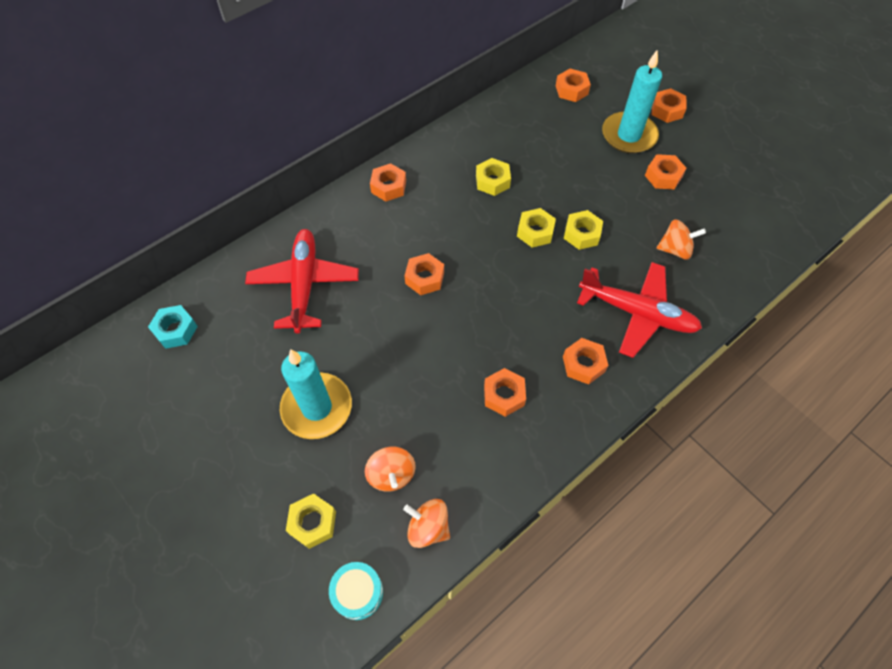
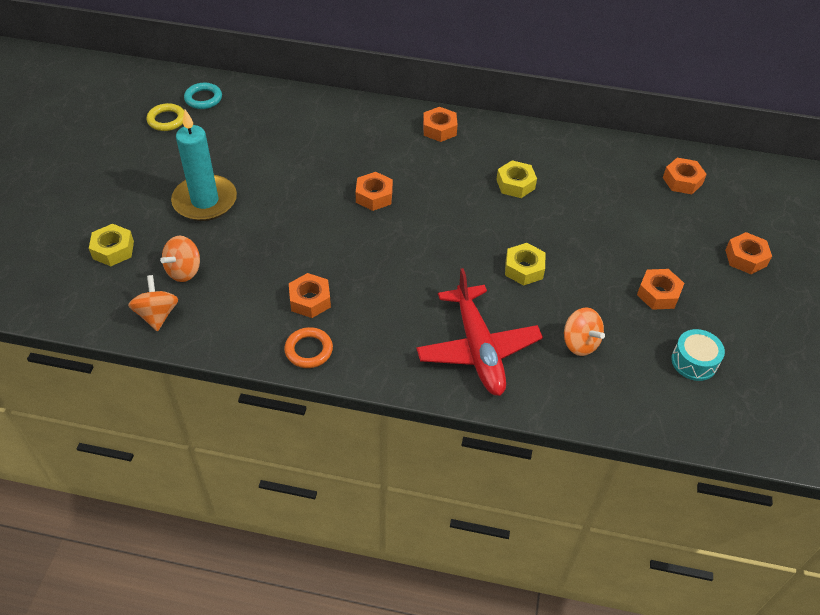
camera: 50 degrees right, 10 degrees down
turquoise nut [148,305,198,349] -> turquoise ring [184,83,222,109]
red plane [245,229,359,333] -> none
turquoise drum [329,562,383,620] -> turquoise drum moved to [671,329,725,381]
yellow nut [517,208,556,248] -> none
orange nut [563,338,608,385] -> none
turquoise candle [602,49,662,154] -> none
none -> yellow ring [146,103,184,131]
none -> orange ring [284,327,333,368]

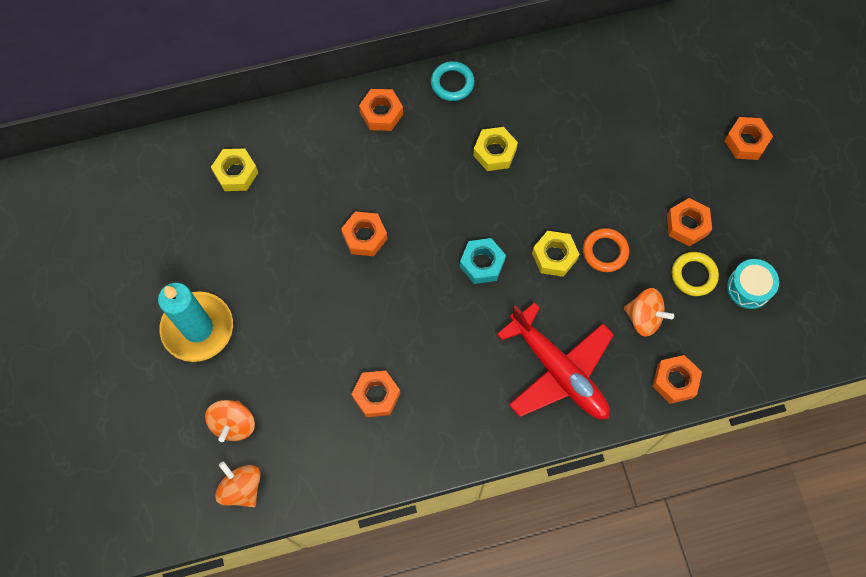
camera: 25 degrees left, 20 degrees up
yellow nut [89,224,134,266] -> yellow nut moved to [211,149,258,191]
yellow ring [146,103,184,131] -> yellow ring moved to [672,252,719,296]
turquoise ring [184,83,222,109] -> turquoise ring moved to [431,61,474,101]
orange ring [284,327,333,368] -> orange ring moved to [583,228,629,272]
orange nut [663,158,707,194] -> orange nut moved to [652,355,702,404]
none -> turquoise nut [460,238,506,284]

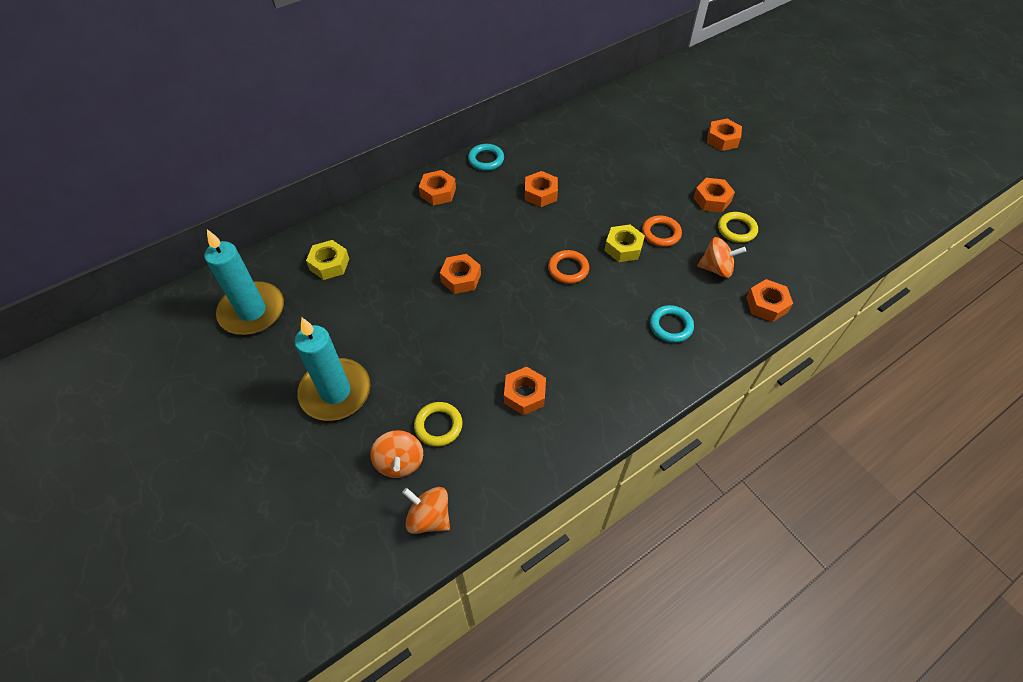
camera: 20 degrees left, 15 degrees down
turquoise nut [460,238,506,284] -> orange ring [548,250,589,284]
yellow nut [473,127,518,171] -> orange nut [525,171,558,207]
red plane [497,302,614,419] -> turquoise ring [650,305,694,343]
turquoise drum [727,259,779,309] -> none
none -> turquoise candle [204,229,284,335]
none -> yellow ring [414,402,463,447]

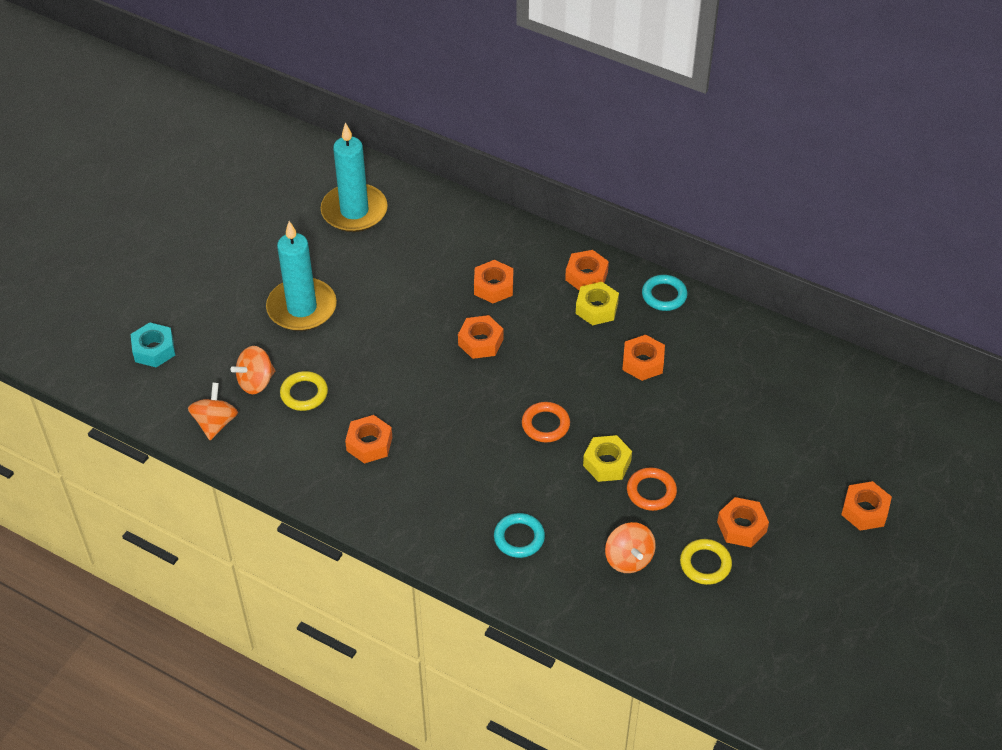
camera: 65 degrees right, 5 degrees down
yellow nut [306,240,349,280] -> yellow nut moved to [576,282,619,325]
orange nut [746,279,793,322] -> orange nut moved to [474,260,513,303]
none -> turquoise nut [130,322,175,367]

